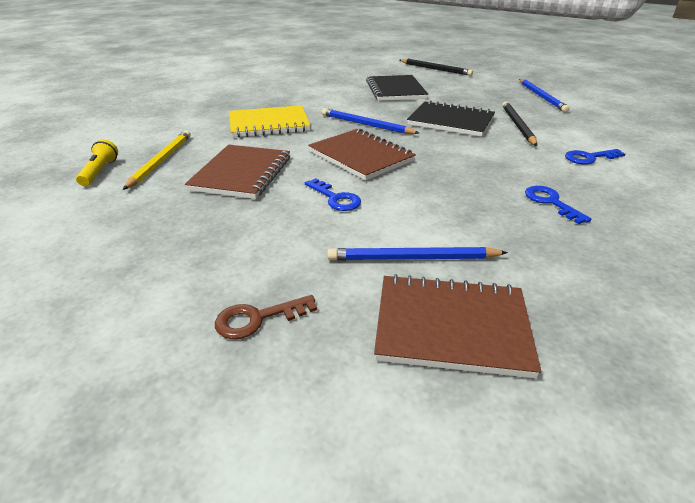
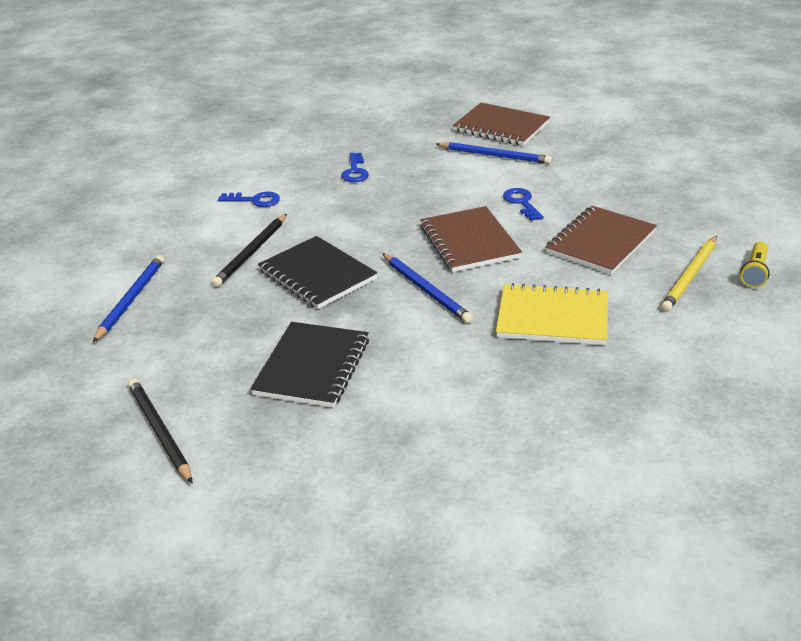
camera: 155 degrees left, 0 degrees up
brown key [215,295,317,339] -> none

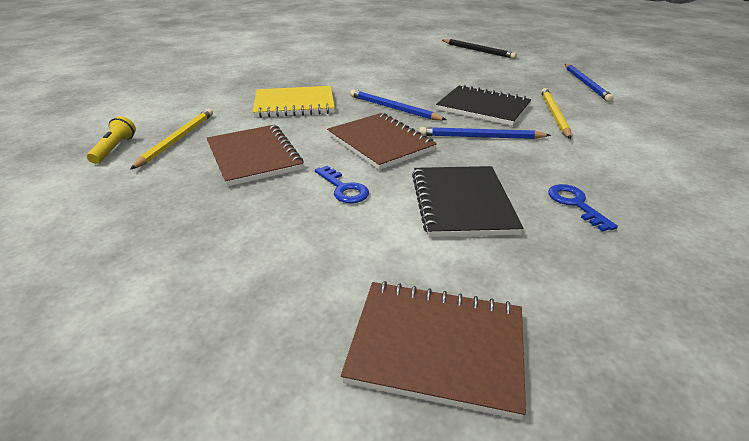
camera: 160 degrees right, 0 degrees up
black pencil [212,214,287,287] -> yellow pencil [541,88,571,139]
blue key [218,192,280,207] -> none
black notebook [250,322,369,408] -> black notebook moved to [412,166,523,237]
blue pencil [436,142,552,164] -> blue pencil moved to [419,127,551,139]
brown notebook [545,206,657,275] -> brown notebook turned 45 degrees counterclockwise [207,125,304,187]

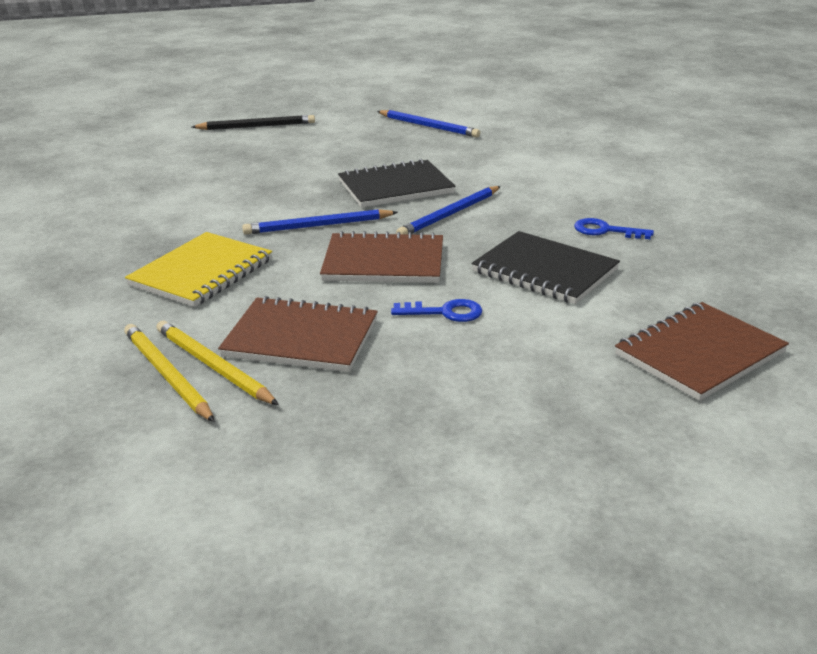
camera: 50 degrees left, 5 degrees down
yellow flashlight [87,116,136,164] -> none
yellow pencil [541,88,571,139] -> yellow pencil moved to [156,321,279,405]

